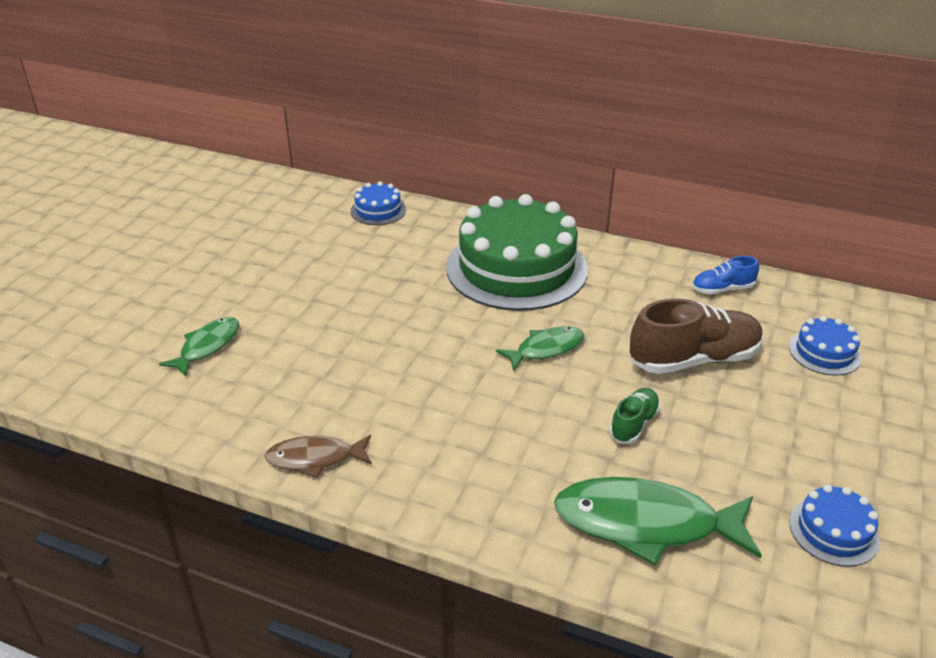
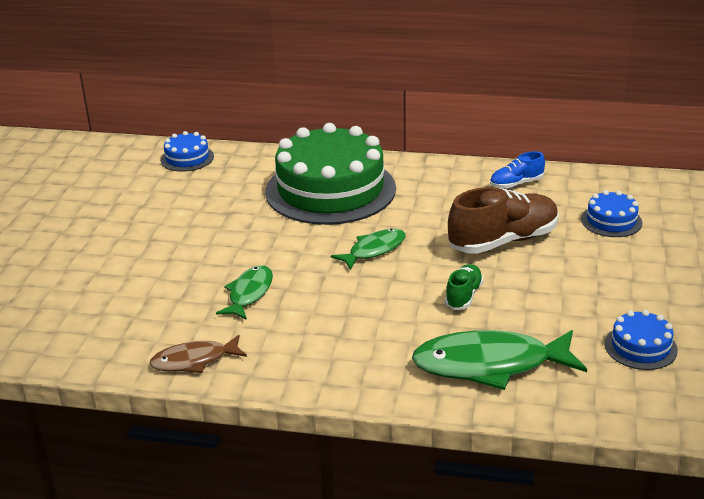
camera: 10 degrees left, 5 degrees down
green fish [159,317,239,377] -> green fish moved to [216,265,273,320]

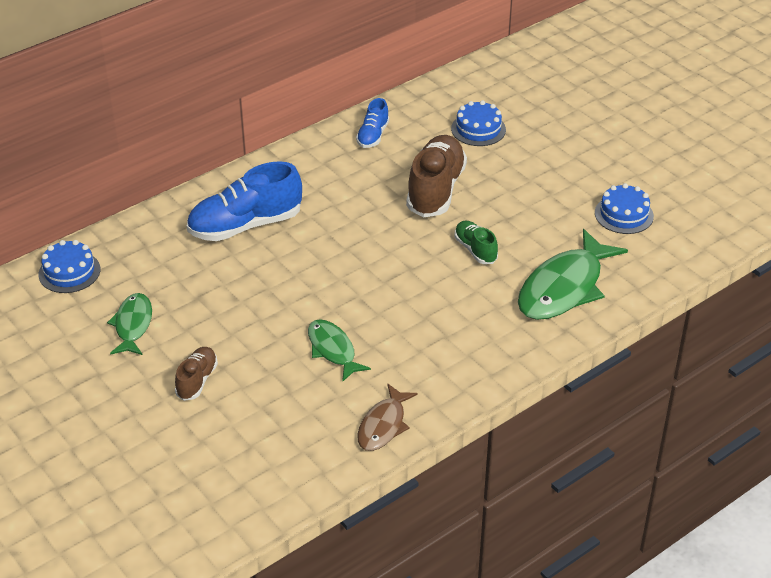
camera: 50 degrees left, 10 degrees up
green cake [266,123,396,225] -> blue shoe [187,161,302,241]
green fish [331,229,406,270] -> green fish moved to [107,293,152,355]
none -> brown shoe [175,347,218,401]

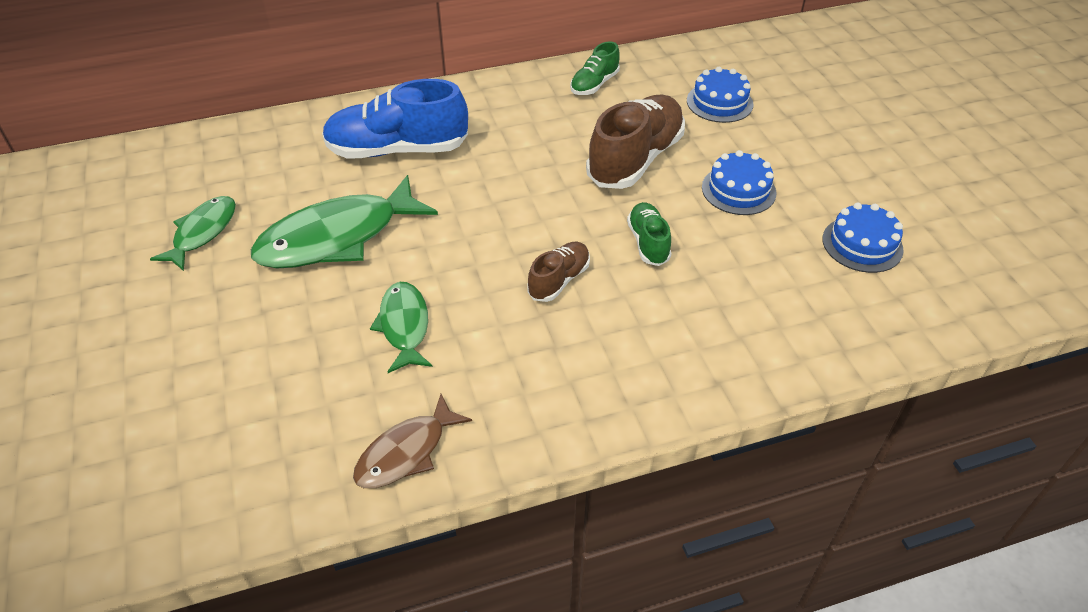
camera: 20 degrees right, 5 degrees up
blue cake [38,240,100,293] -> blue cake moved to [702,150,777,215]
brown shoe [175,347,218,401] -> brown shoe moved to [527,242,590,302]
blue shoe [356,98,389,148] -> green shoe [570,41,620,95]
green fish [518,229,628,320] -> green fish moved to [251,175,438,268]

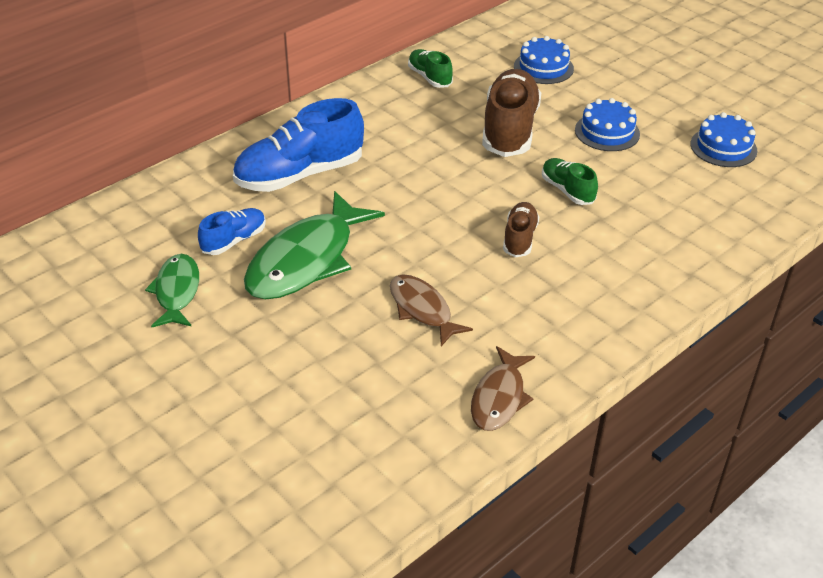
camera: 25 degrees left, 5 degrees down
green fish [370,282,432,373] -> brown fish [390,274,473,346]
green shoe [570,41,620,95] -> green shoe turned 135 degrees clockwise [408,49,453,88]
none -> blue shoe [198,208,266,255]

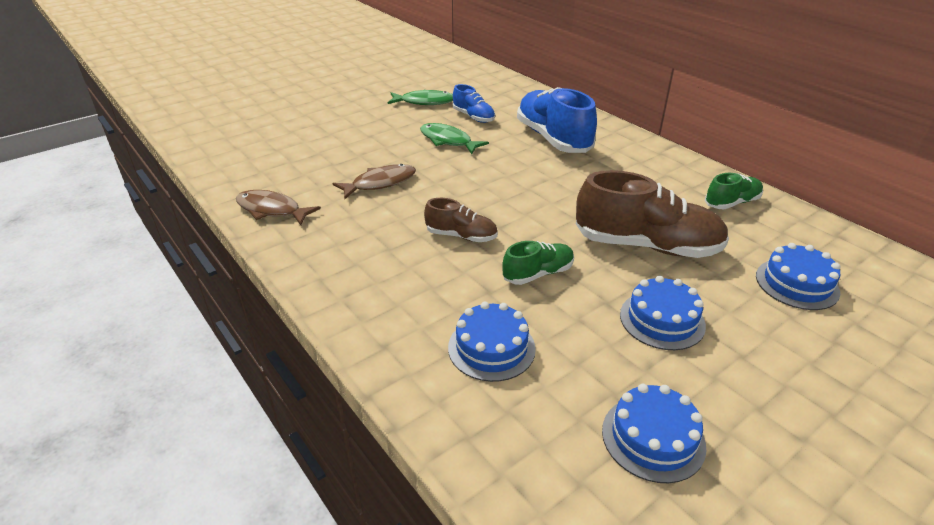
camera: 95 degrees right, 5 degrees down
green fish [244,191,385,299] -> green fish [420,123,489,154], size x0.57
none -> blue cake [448,302,536,382]

